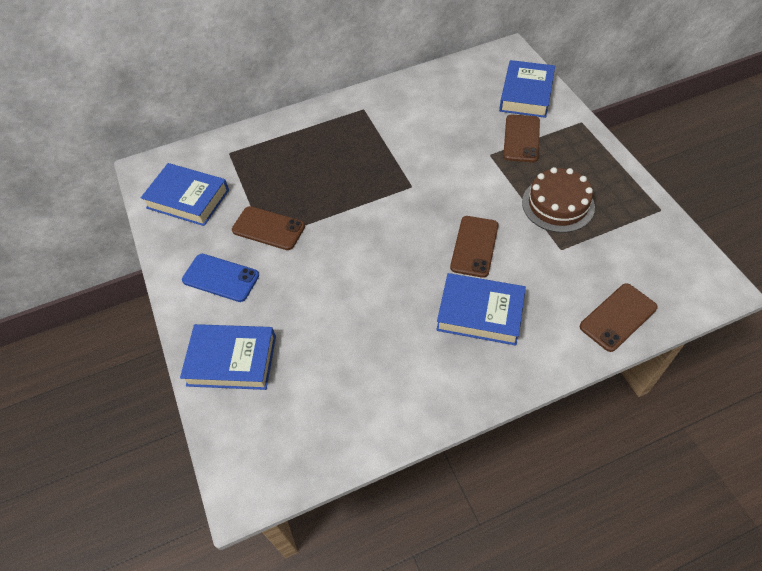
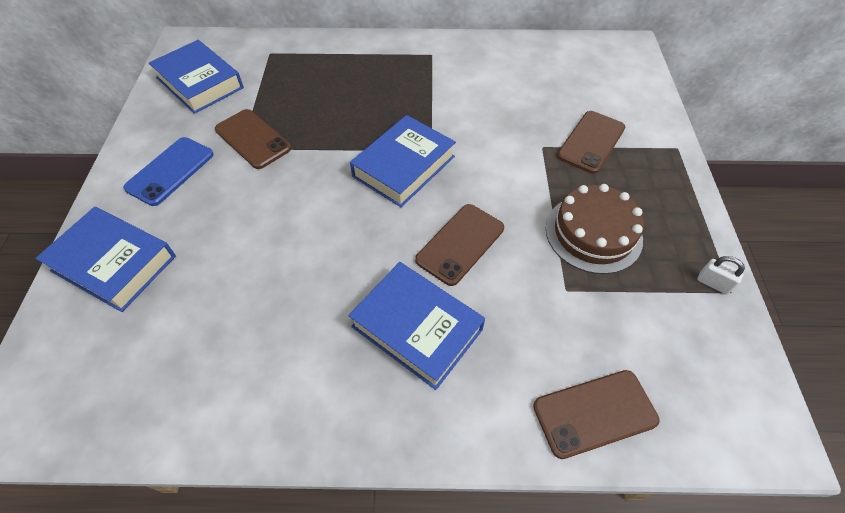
camera: 20 degrees right, 0 degrees up
blue phone [182,254,259,302] -> blue phone turned 75 degrees clockwise [123,137,214,206]
blue book [499,60,555,118] -> blue book moved to [350,115,456,207]
none -> white padlock [697,256,745,295]

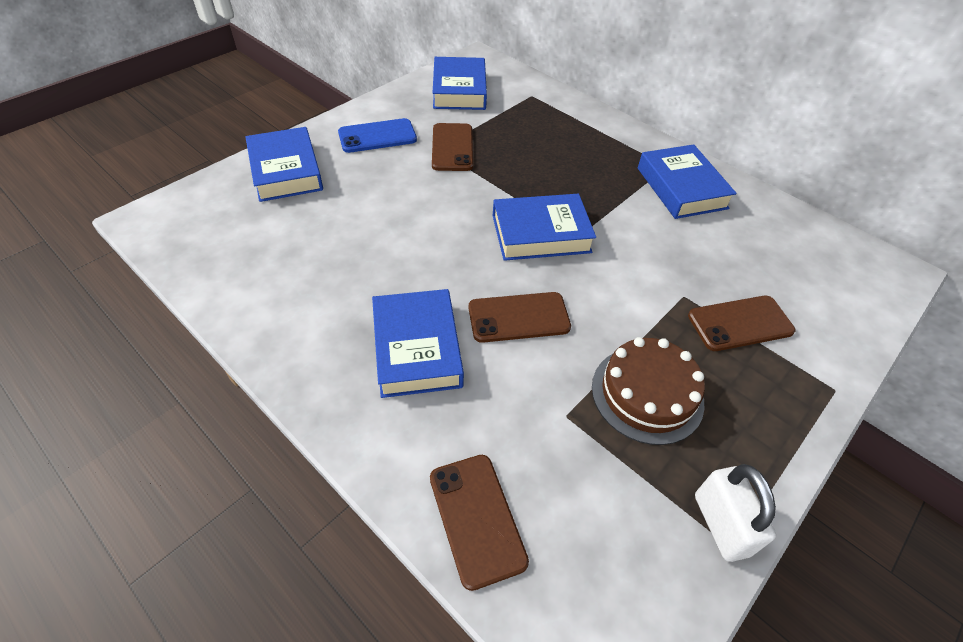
camera: 40 degrees right, 5 degrees down
brown phone [533,370,660,459] -> brown phone turned 45 degrees clockwise [430,455,529,591]
white padlock [697,256,745,295] -> white padlock [695,464,776,562], size x1.81
none -> blue book [638,144,737,219]

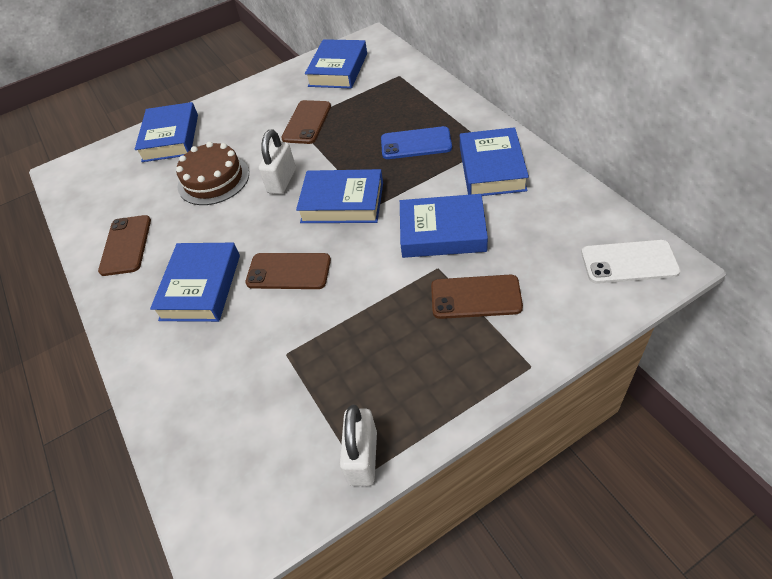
camera: 25 degrees right, 0 degrees up
blue phone [338,118,417,153] -> blue phone moved to [381,126,452,159]
brown phone [430,455,529,591] -> brown phone moved to [98,215,151,276]
brown cake [592,337,705,445] -> brown cake moved to [176,142,249,205]
none -> white padlock [259,129,296,194]
none -> blue book [400,194,488,258]
none -> white phone [581,240,680,284]

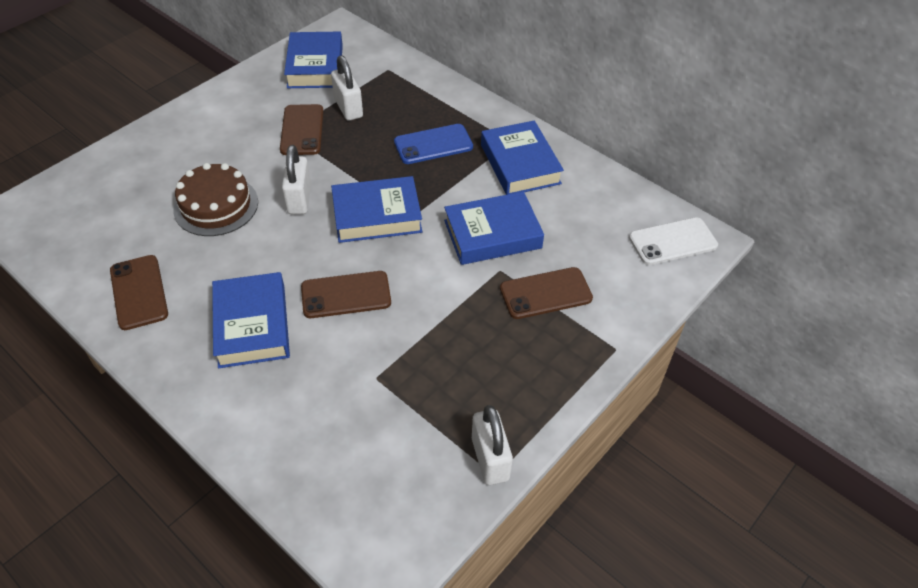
camera: 25 degrees left, 0 degrees up
blue book [135,102,198,162] -> none
none -> white padlock [331,56,363,121]

